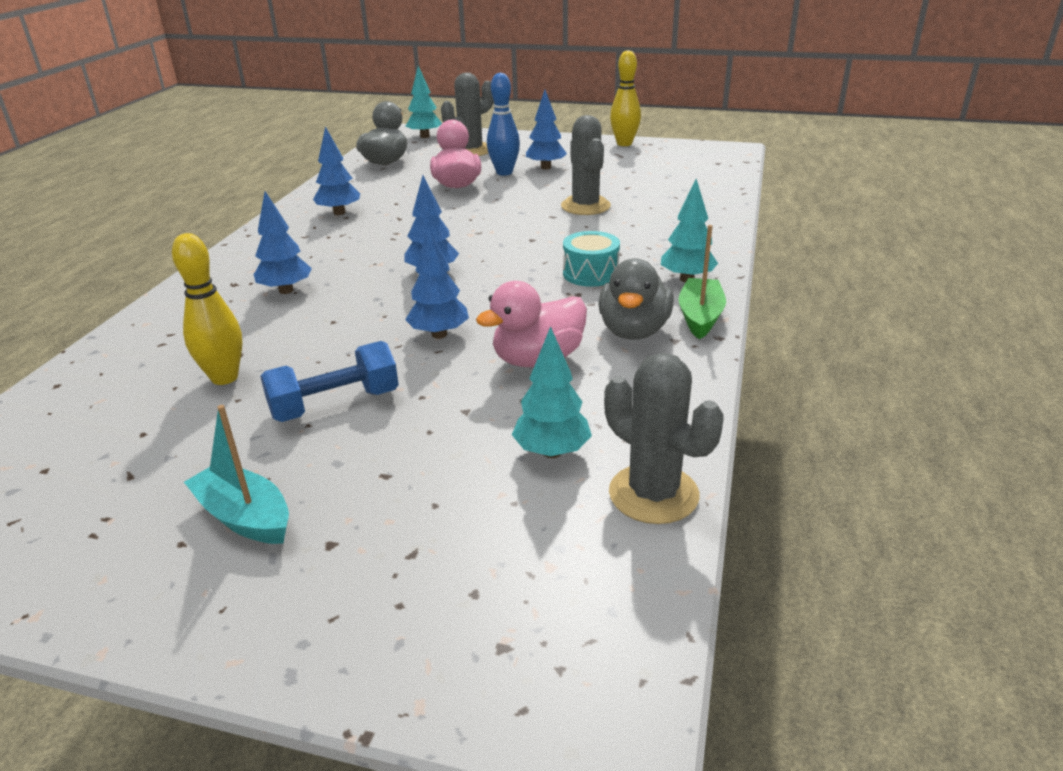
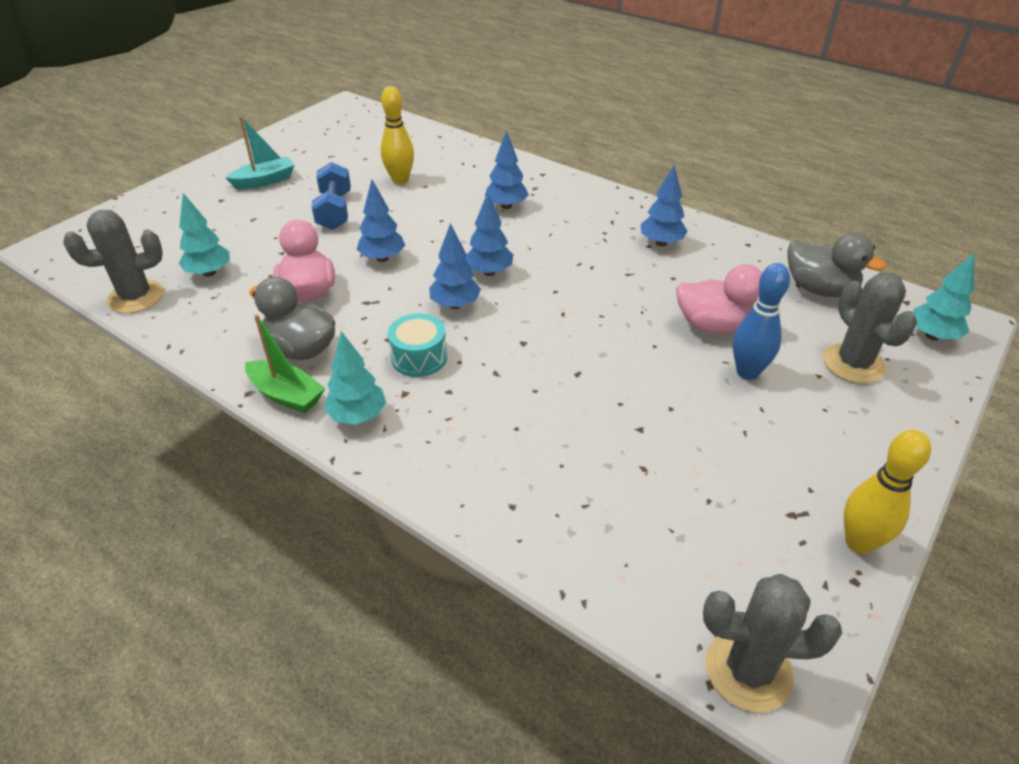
camera: 110 degrees right, 10 degrees up
blue tree [526,90,567,170] -> blue tree moved to [429,223,481,309]
grey cactus [561,115,611,215] -> grey cactus moved to [703,574,842,712]

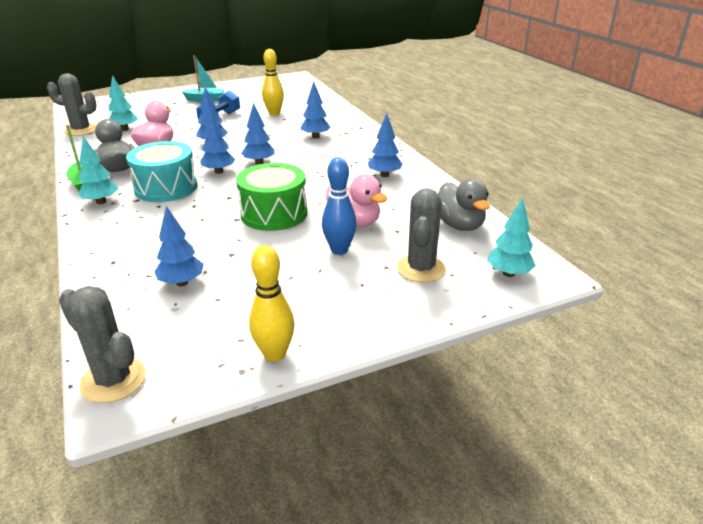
camera: 30 degrees right, 10 degrees down
turquoise drum [388,313,447,377] -> turquoise drum [126,141,198,202], size x1.68
none -> blue tree [155,206,204,286]
none -> green drum [236,163,307,231]

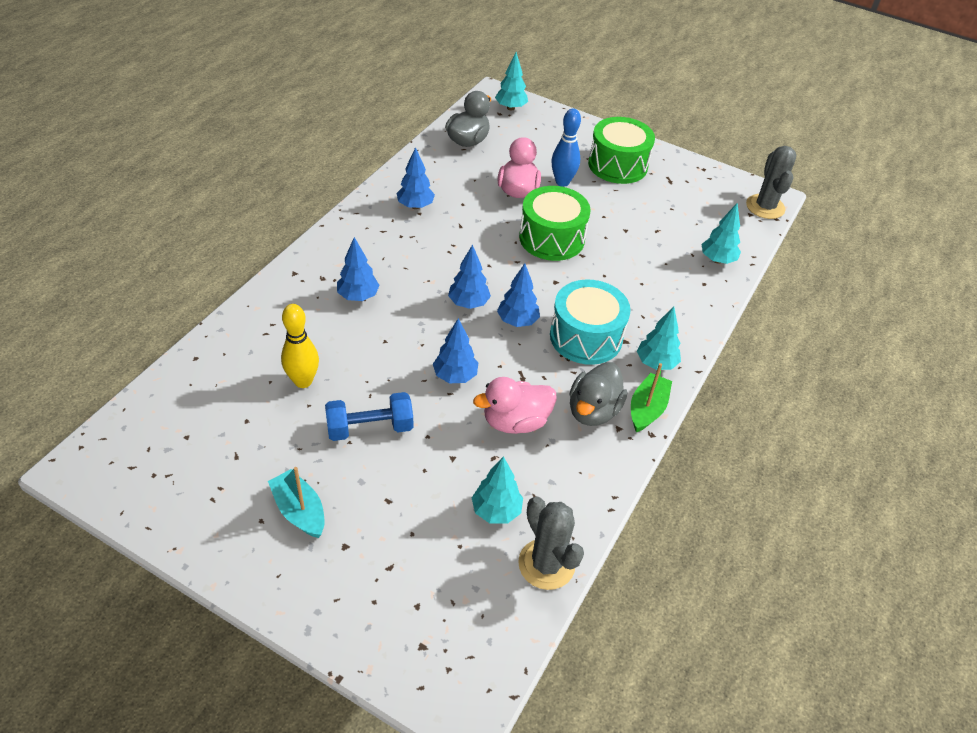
camera: 130 degrees left, 15 degrees up
blue tree [155,206,204,286] -> none
yellow bowling pin [249,245,295,362] -> none
grey cactus [397,188,446,283] -> none
none -> green drum [588,117,655,184]
none -> turquoise tree [702,203,741,264]

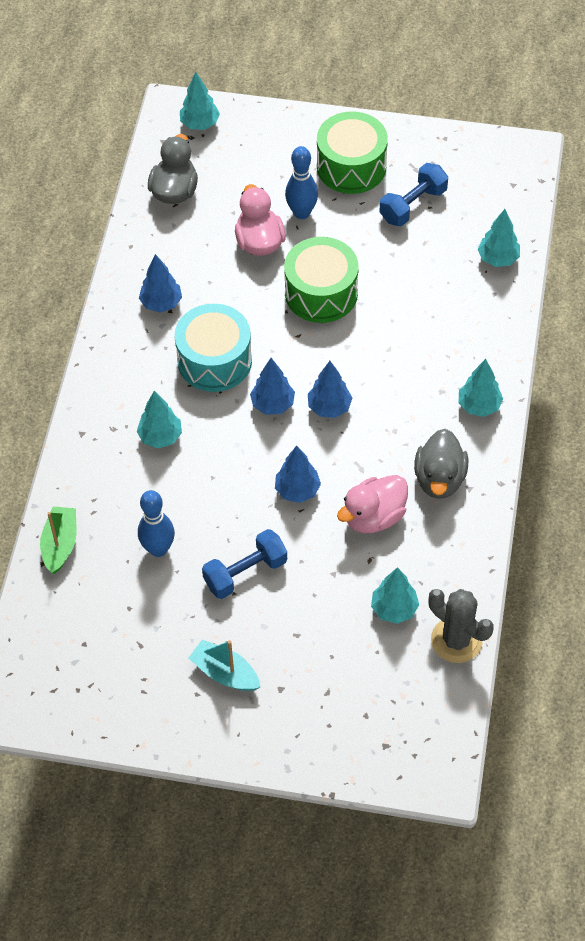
camera: 15 degrees left, 10 degrees up
yellow bowling pin [281,304,319,388] -> blue bowling pin [138,490,175,557]
blue tree [337,237,380,301] -> turquoise tree [137,391,182,448]
turquoise drum [550,280,631,365] -> turquoise drum moved to [175,304,252,392]
green boat [631,363,672,432] -> green boat moved to [40,507,76,574]
grey cactus [746,146,796,219] -> none
none -> blue dumbbell [380,163,448,226]

